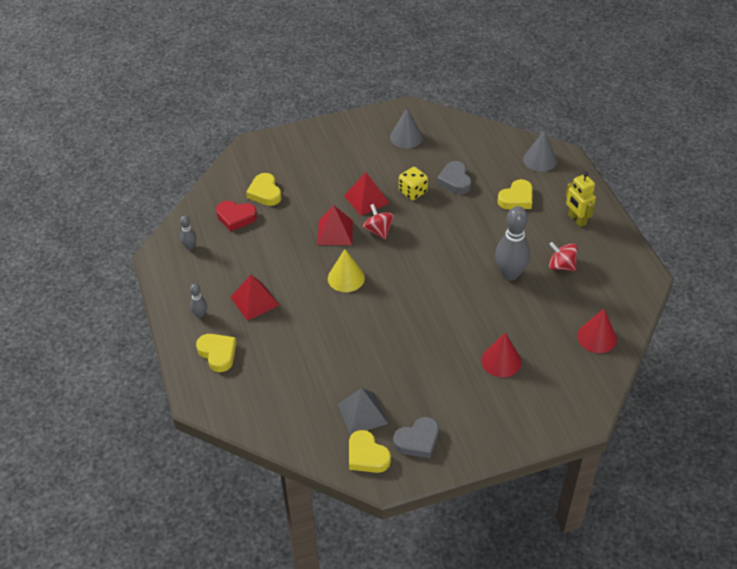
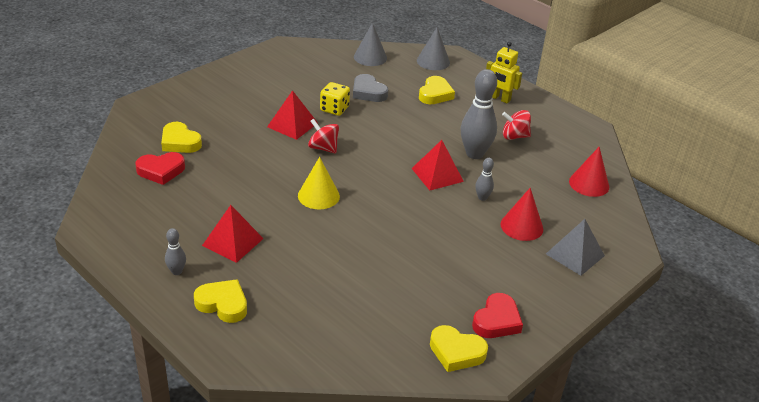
camera: 30 degrees left, 10 degrees down
grey bowling pin [180,216,196,250] -> grey bowling pin moved to [475,158,494,201]
red pyramid [317,206,353,245] -> red pyramid moved to [411,140,464,190]
grey pyramid [338,388,388,435] -> grey pyramid moved to [546,219,605,276]
grey cone [390,108,423,148] -> grey cone moved to [354,22,387,66]
grey heart [393,417,439,458] -> red heart [472,293,523,338]

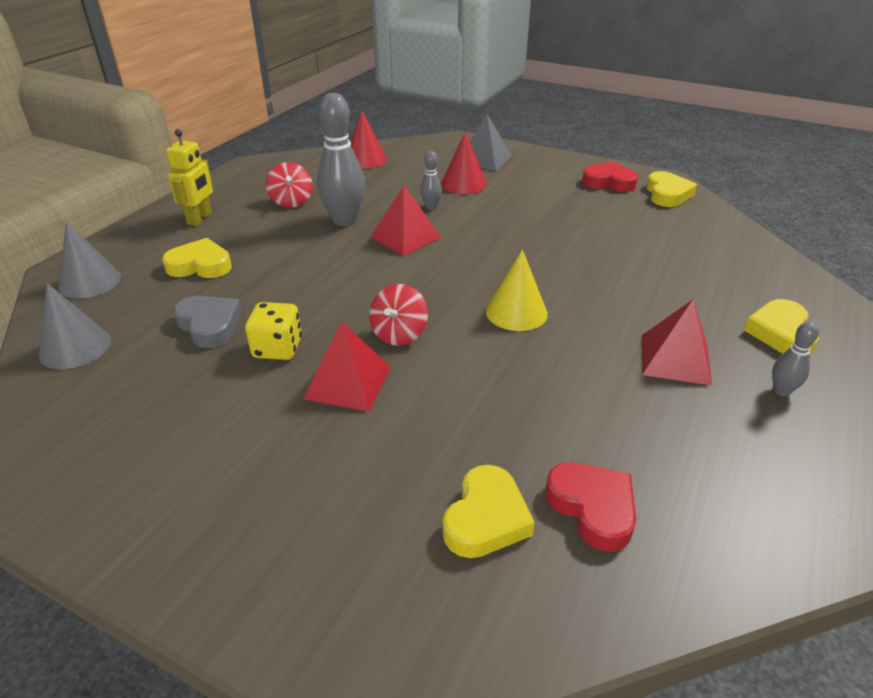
camera: 105 degrees left, 0 degrees up
grey heart [353,74,388,102] -> grey heart turned 75 degrees counterclockwise [173,296,242,348]

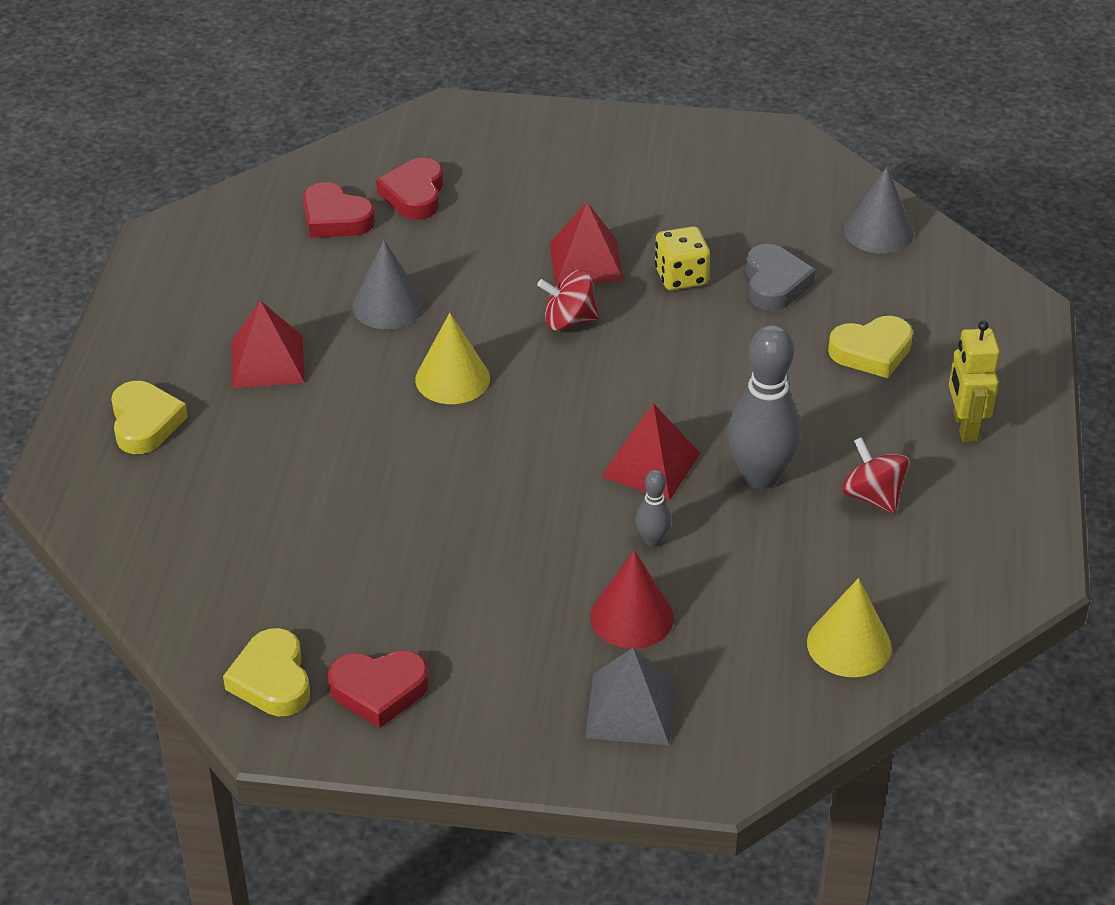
camera: 160 degrees right, 5 degrees up
grey cone [58,221,121,299] -> grey cone moved to [352,240,425,329]
grey heart [173,296,242,348] -> grey heart turned 120 degrees counterclockwise [745,244,816,310]
red cone [351,111,387,169] -> yellow cone [807,578,892,677]
red spinning top [369,284,428,346] -> red spinning top turned 90 degrees counterclockwise [537,270,599,331]
yellow heart [443,465,535,558] -> red heart [376,158,443,220]
grey bowling pin [772,321,819,396] -> none

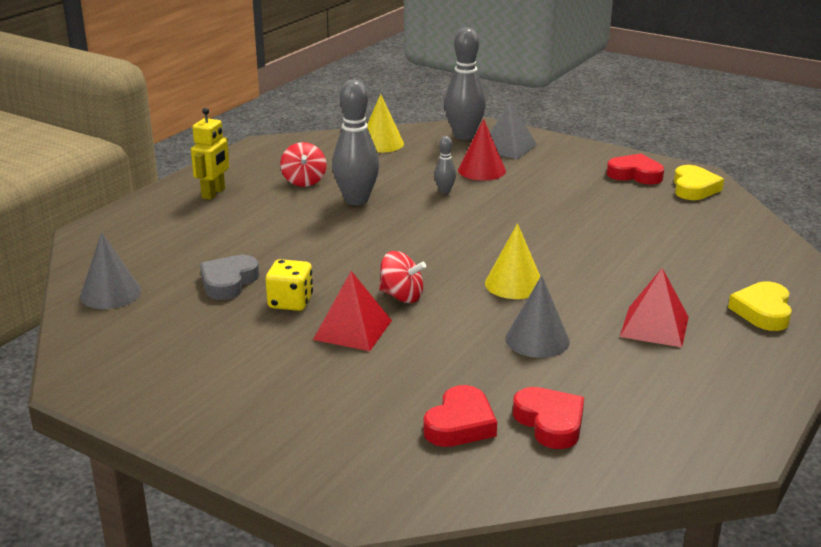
camera: 155 degrees left, 15 degrees down
red pyramid [601,403,700,500] -> none
yellow heart [828,316,913,378] -> none
none -> grey bowling pin [444,27,486,140]

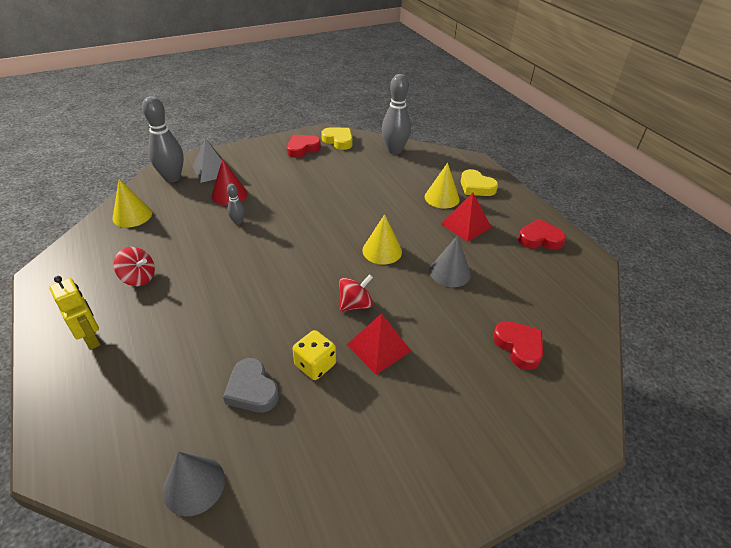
camera: 60 degrees left, 15 degrees up
grey bowling pin [332,79,379,205] -> grey bowling pin moved to [382,74,411,155]
red heart [513,387,584,449] -> red heart moved to [518,219,566,250]
none -> yellow cone [425,163,460,209]

